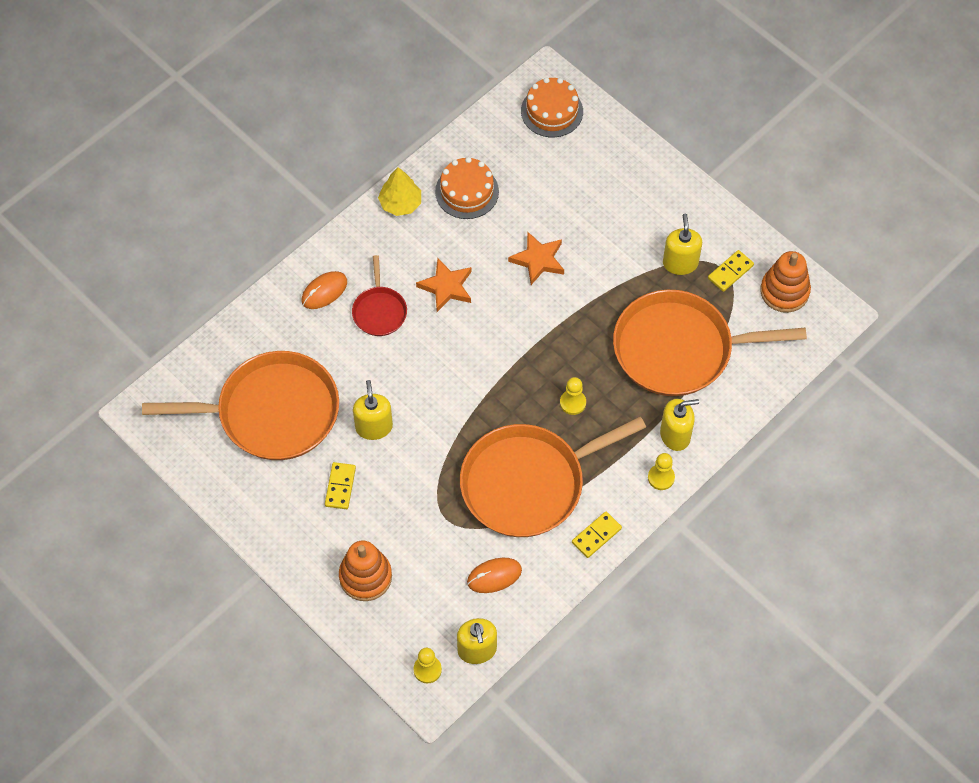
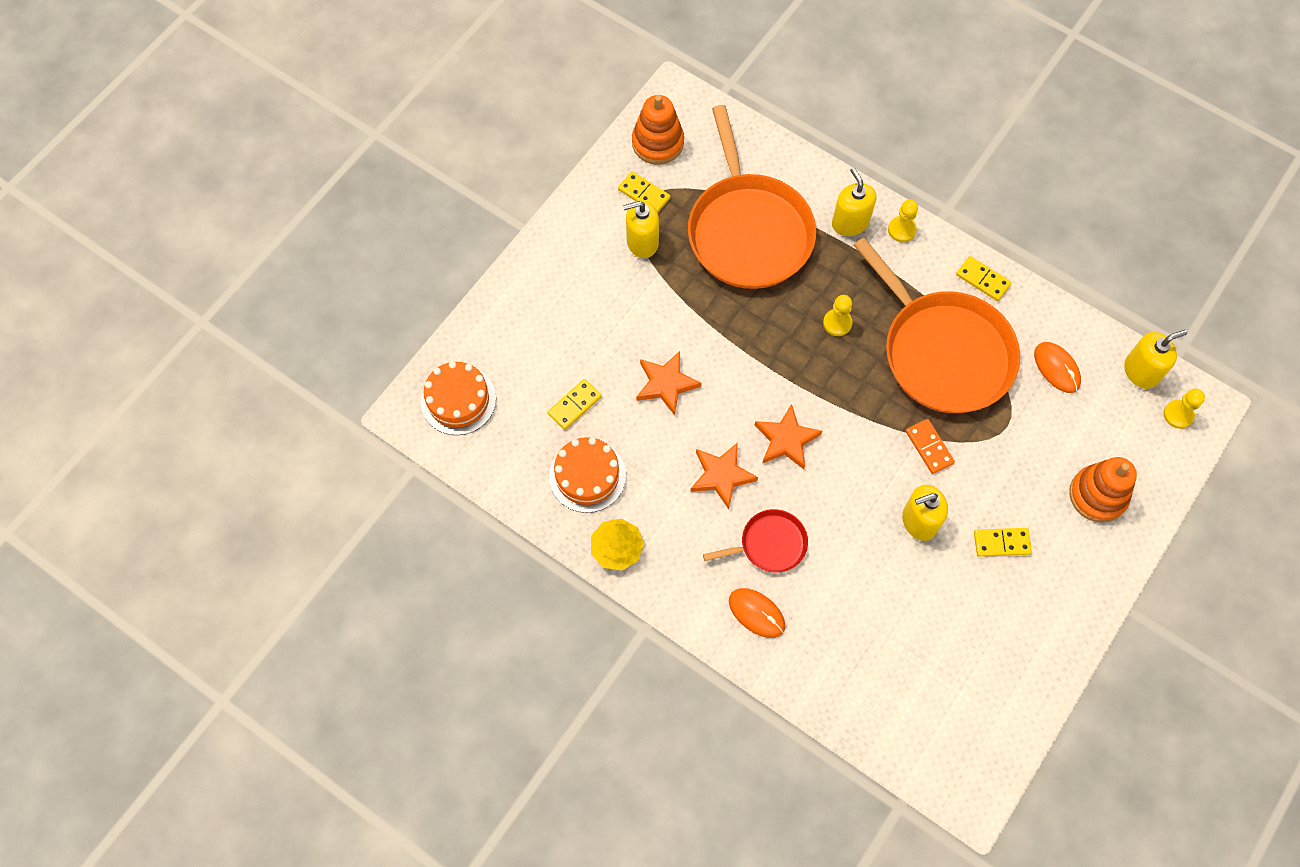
camera: 100 degrees left, 5 degrees up
orange pan [142,351,339,460] -> none
none -> yellow domino [548,379,602,430]
none -> orange star [755,404,822,469]
none -> orange domino [906,419,955,474]

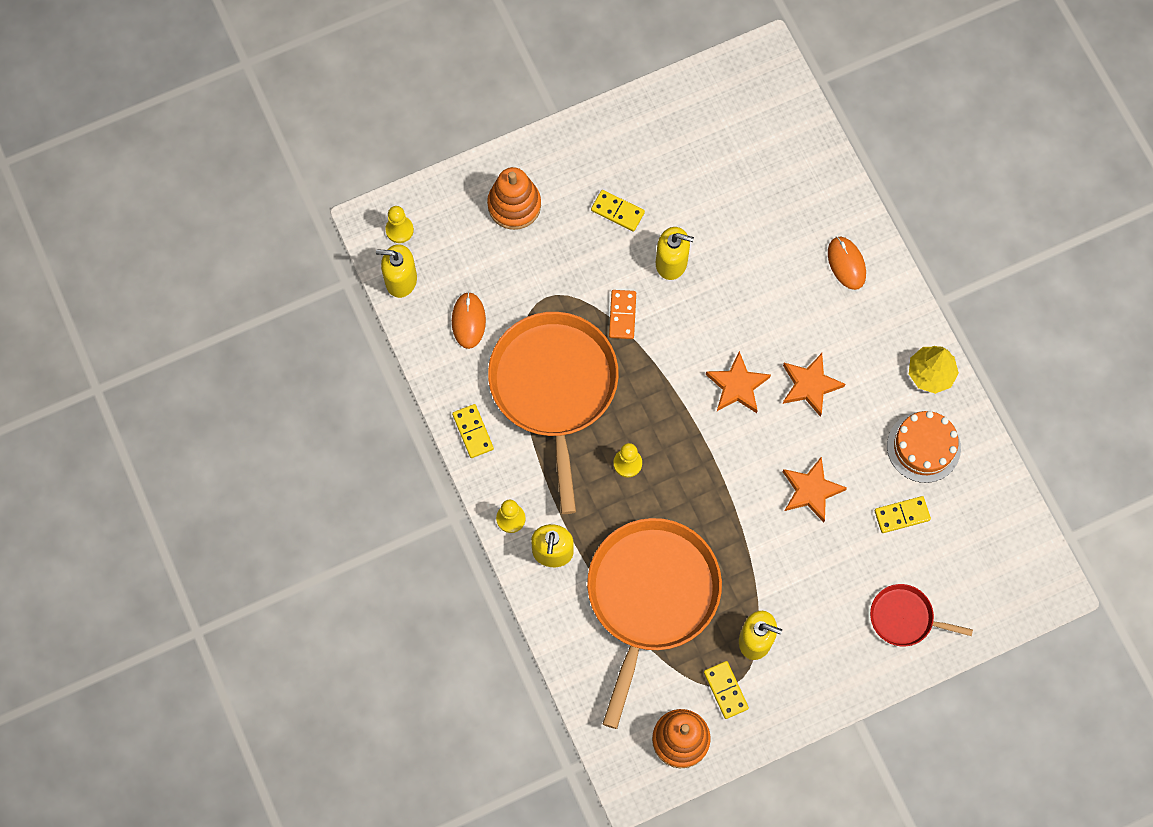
camera: 150 degrees left, 5 degrees up
orange cake [421,361,496,435] -> none
red pan [703,509,808,573] -> red pan moved to [870,584,973,646]

